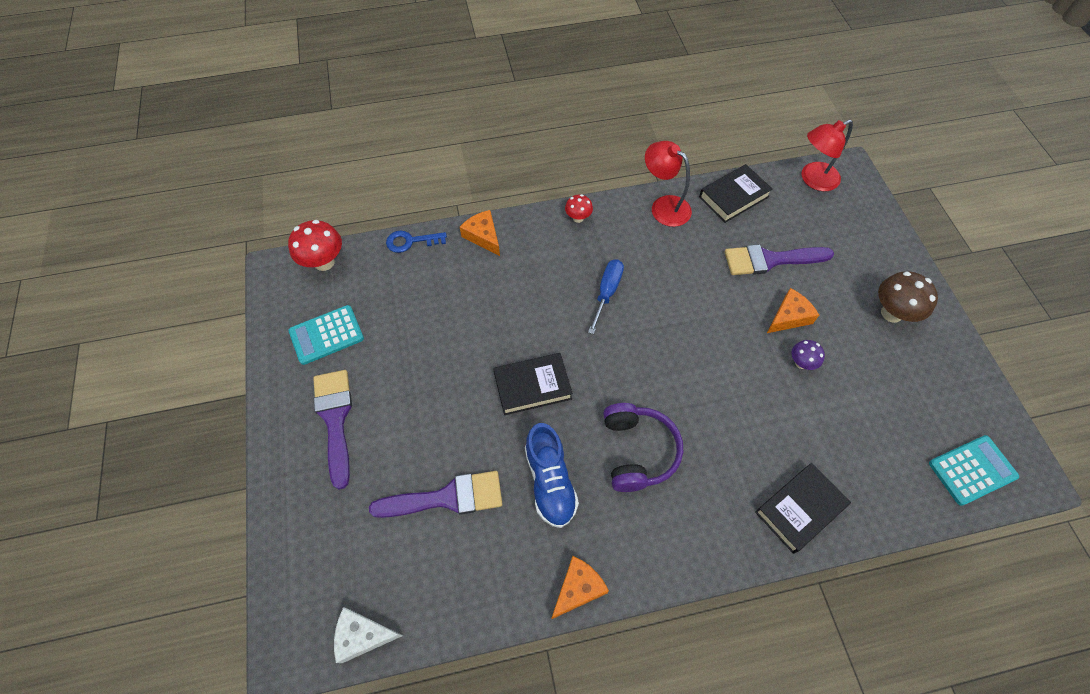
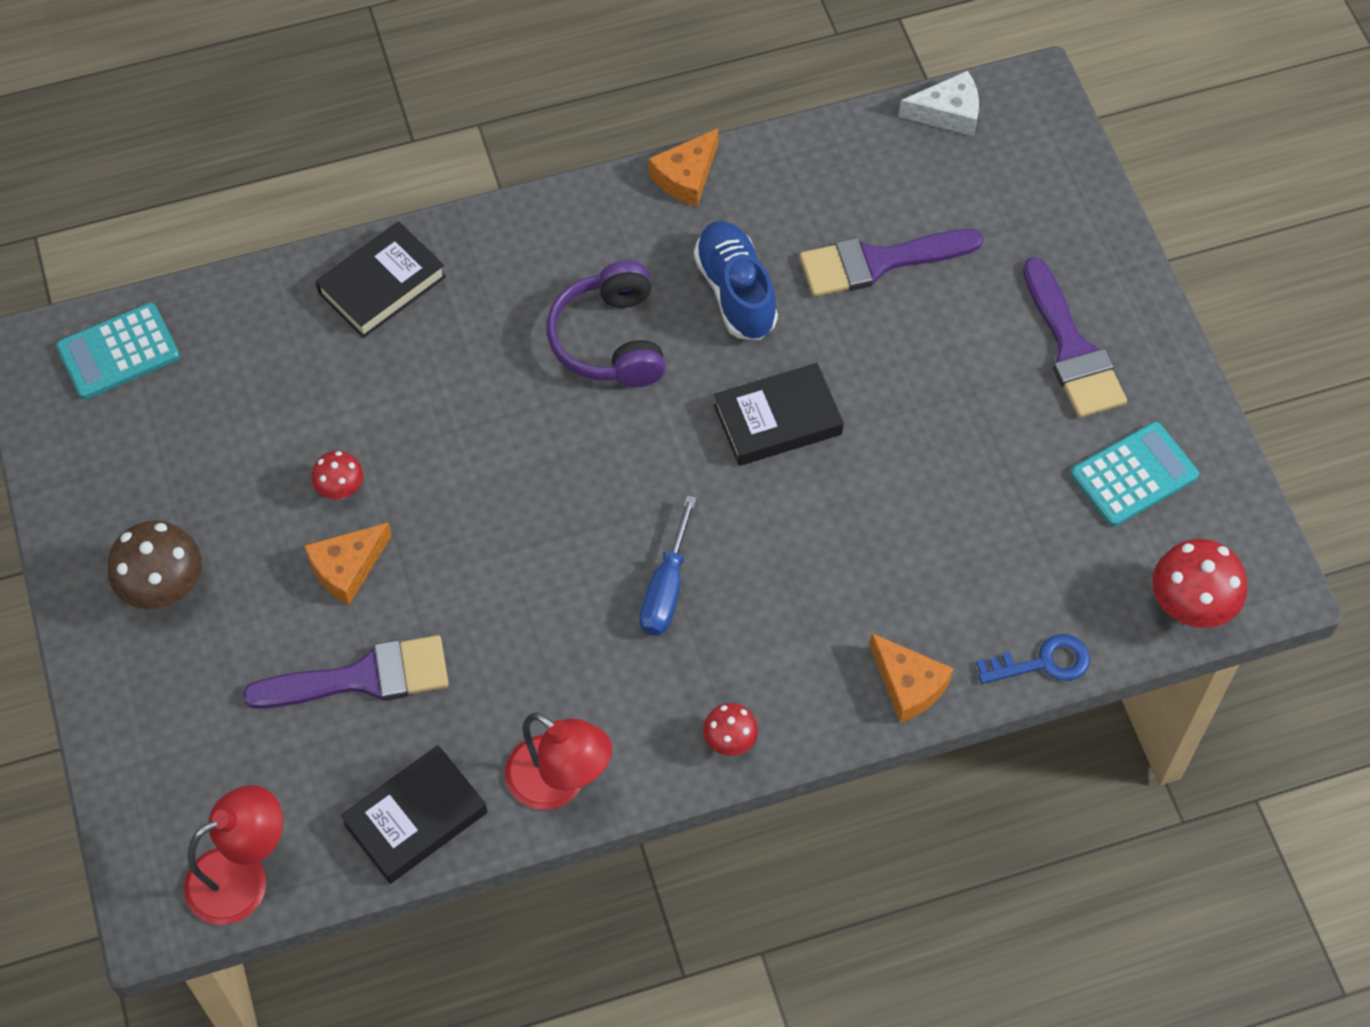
camera: 175 degrees right, 0 degrees up
purple mushroom [791,340,825,370] -> red mushroom [312,451,364,499]

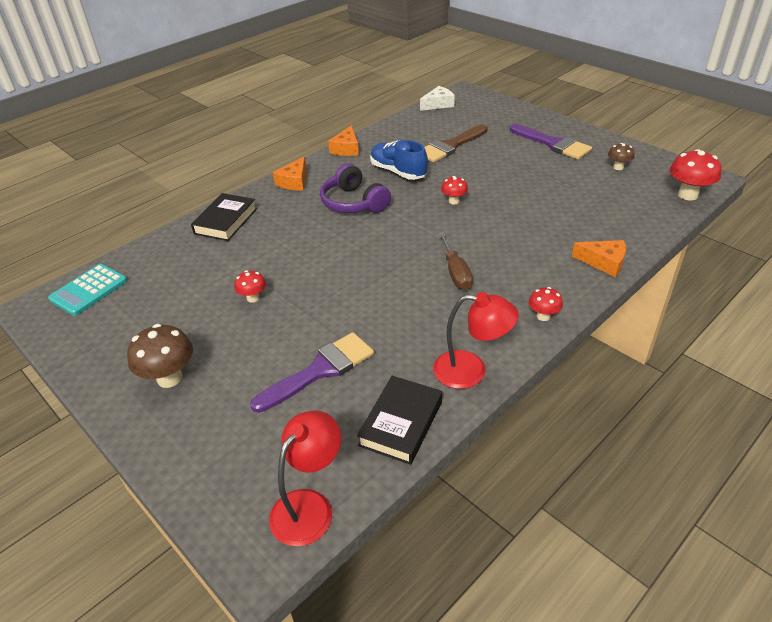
camera: 25 degrees left, 20 degrees down
orange cheese [304,523,392,605] -> orange cheese moved to [273,157,306,190]
blue screwdriver [640,495,696,636] -> brown screwdriver [438,232,473,290]
black book [714,363,844,466] -> red mushroom [441,176,468,205]
purple brush [800,229,983,297] -> brown brush [424,124,488,163]
blue key [976,634,1090,684] -> none
turquoise calculator [1071,422,1199,527] -> brown mushroom [608,143,634,170]

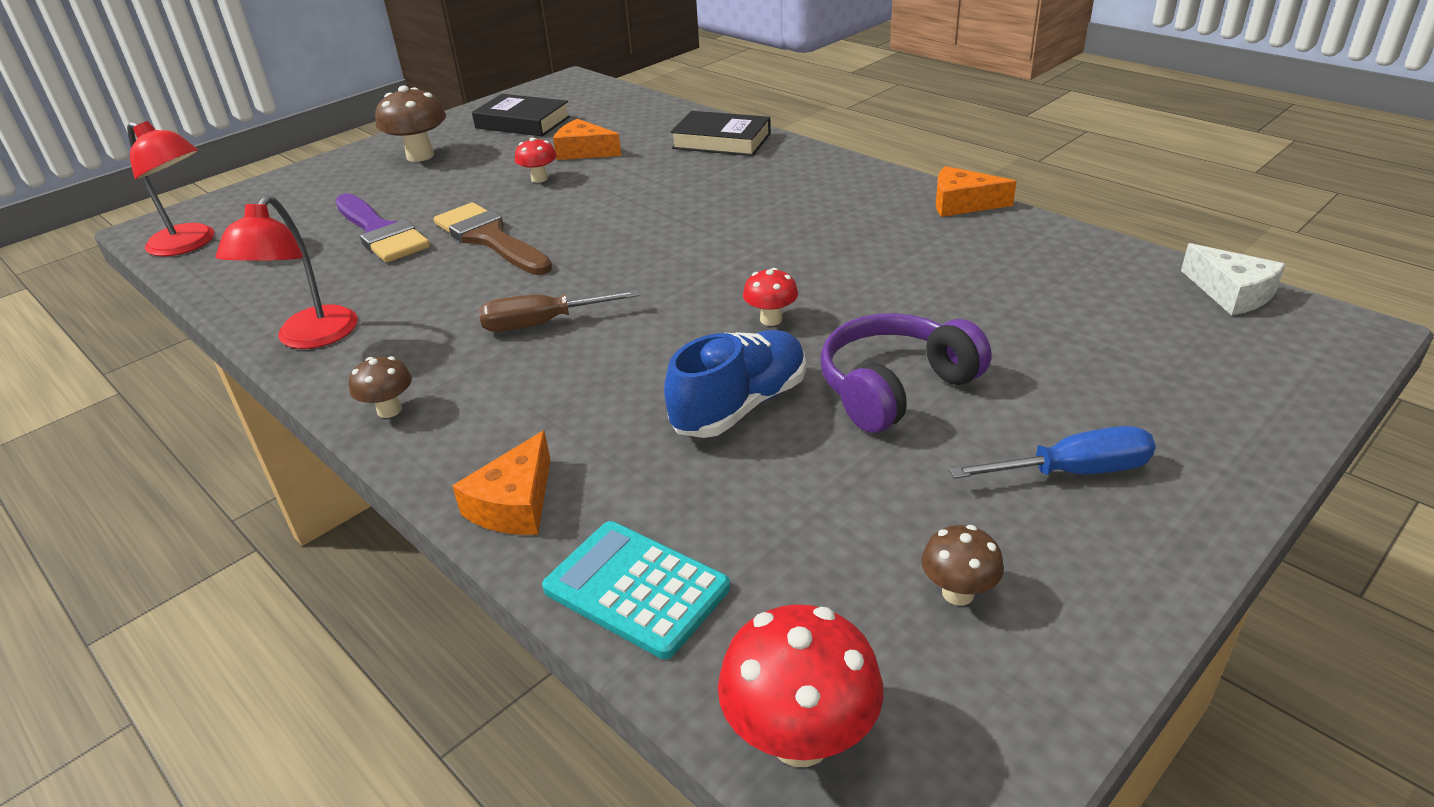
camera: 90 degrees right, 5 degrees down
turquoise calculator [48,264,128,316] -> turquoise calculator moved to [542,521,730,659]
orange cheese [273,157,306,190] -> orange cheese moved to [553,119,622,160]
purple headphones [320,163,391,213] -> purple headphones moved to [820,313,991,433]
black book [357,376,442,465] -> black book moved to [472,94,570,136]
blue shoe [370,140,428,180] -> blue shoe moved to [664,330,806,438]
brown brush [424,124,488,163] -> brown brush moved to [434,202,552,275]
purple brush [510,124,592,159] -> blue screwdriver [949,426,1156,479]
red mushroom [529,287,563,321] -> brown mushroom [349,356,412,418]

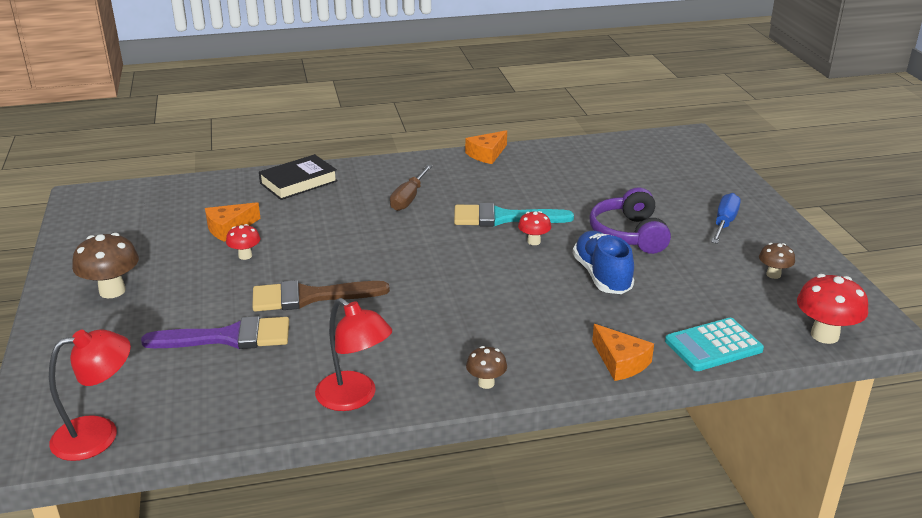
camera: 60 degrees left, 5 degrees down
black book [472,94,570,136] -> none
brown screwdriver [479,290,640,332] -> brown screwdriver moved to [390,165,432,211]
white cheese [1181,243,1285,315] -> none
none -> turquoise brush [454,203,574,226]

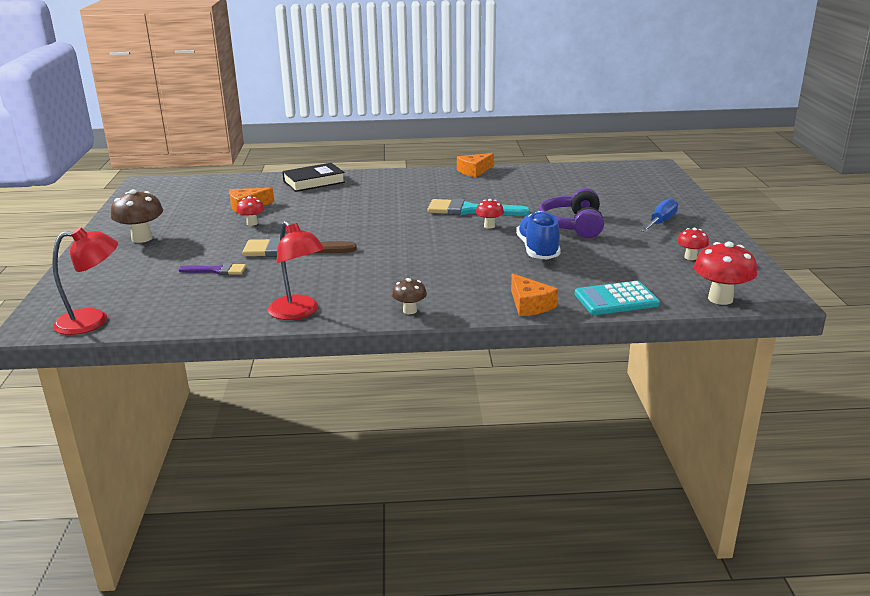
camera: 10 degrees right, 5 degrees down
purple brush [141,316,289,349] -> purple brush [178,263,246,275], size x0.57
brown screwdriver [390,165,432,211] -> none
brown mushroom [759,243,795,279] -> red mushroom [677,228,709,260]

